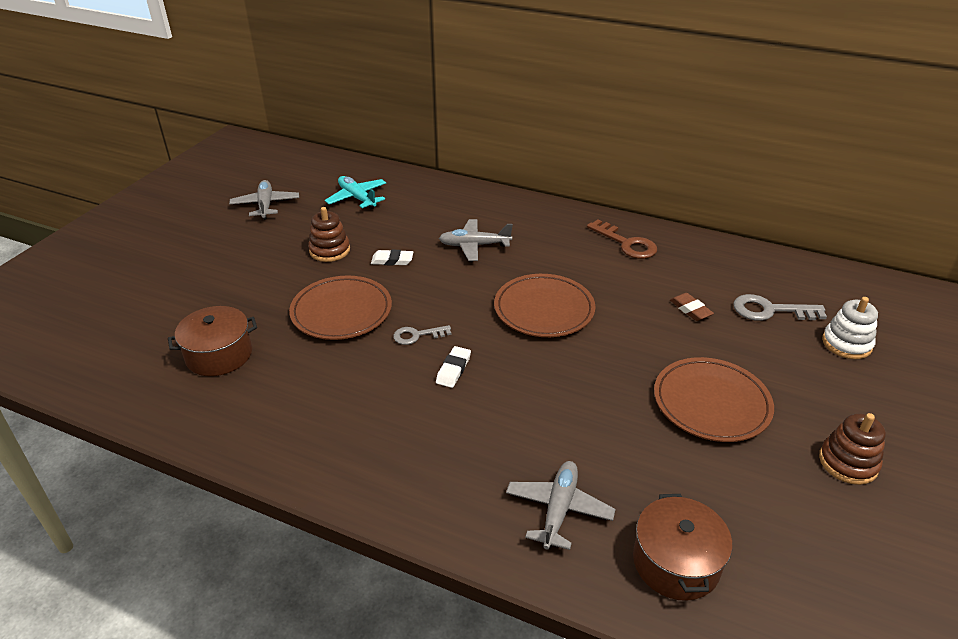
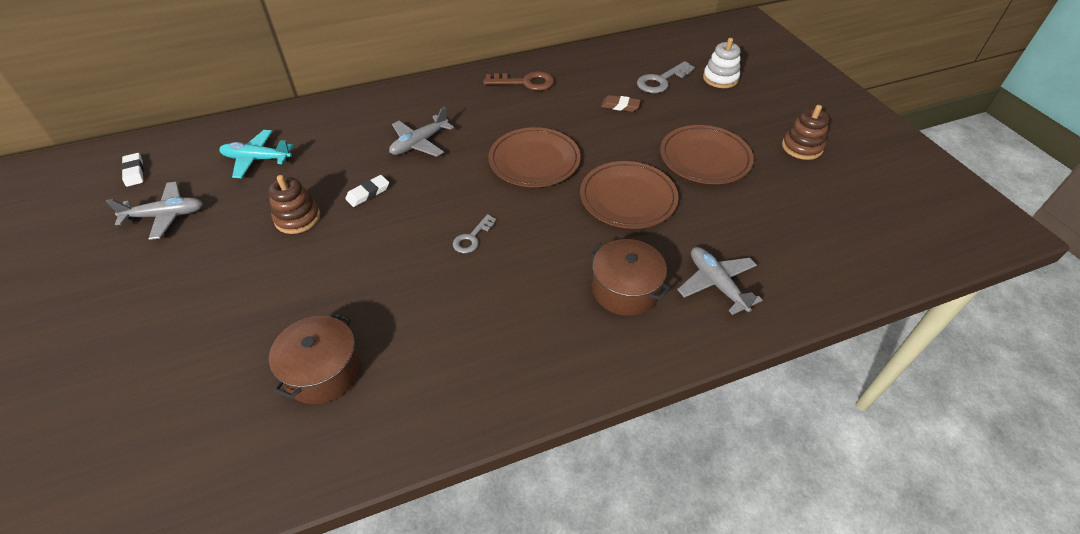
camera: 45 degrees left, 10 degrees up
grey plane [229,180,299,220] -> grey plane turned 135 degrees clockwise [106,182,203,240]
brown plate [289,275,392,340] -> brown plate moved to [580,161,679,229]
white eraser [436,346,471,388] -> white eraser moved to [121,153,144,187]
brown pot [633,494,732,601] -> brown pot moved to [589,239,671,316]

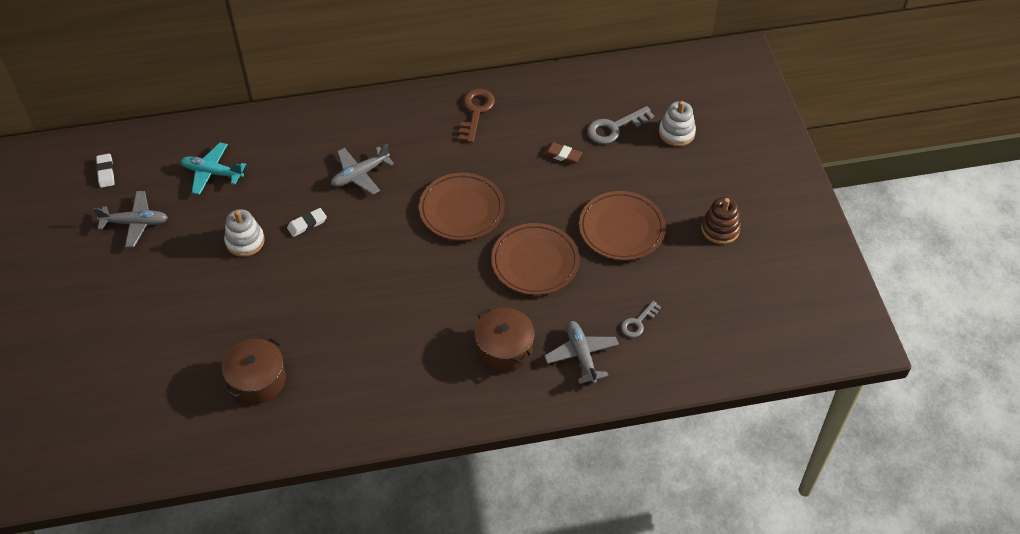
camera: 10 degrees right, 5 degrees up
brown stacking toy [268,175,320,234] -> white stacking toy [224,209,265,257]
grey key [453,214,497,253] -> grey key moved to [621,301,661,338]
brown key [484,71,554,91] -> brown key turned 90 degrees counterclockwise [459,89,495,143]

